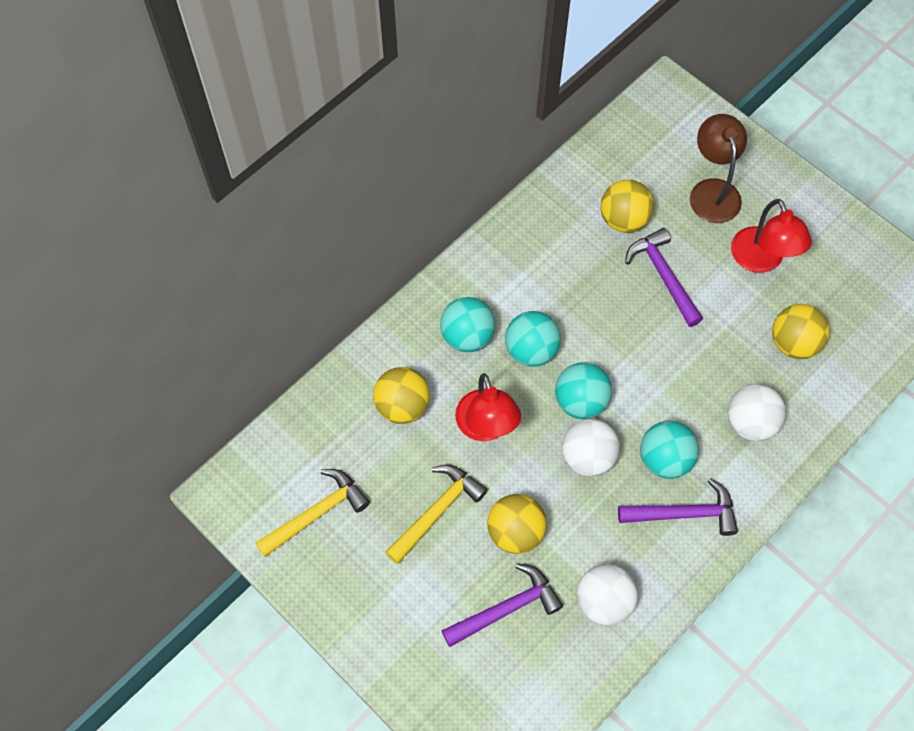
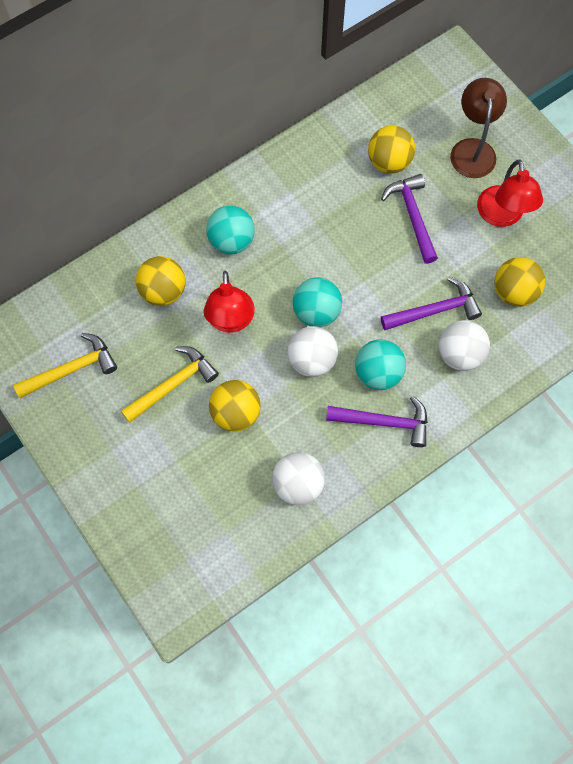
camera: 10 degrees right, 5 degrees up
purple hammer [441,563,563,647] -> purple hammer moved to [381,277,482,330]
turquoise ball [505,311,561,367] -> none

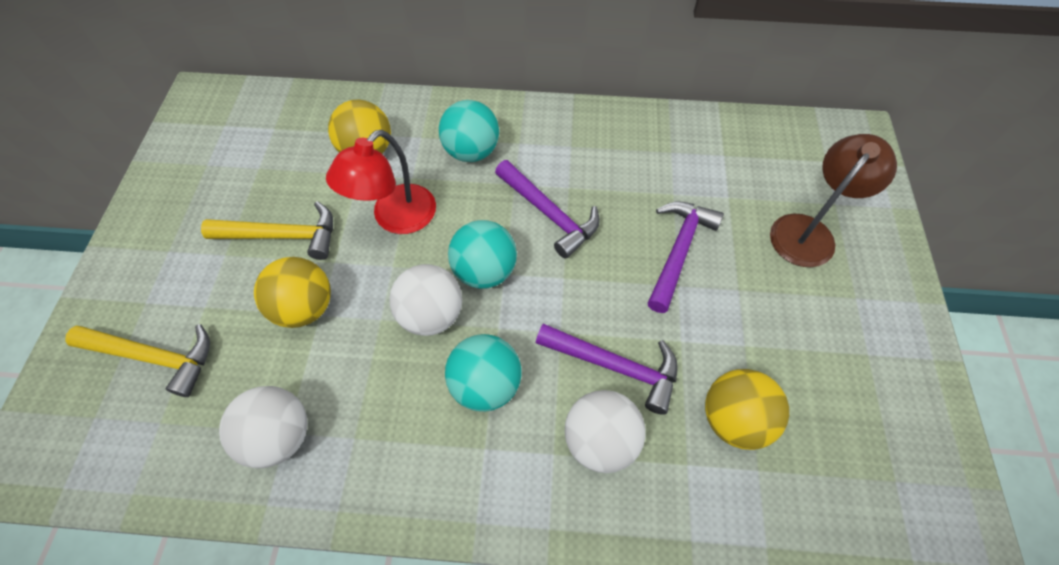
camera: 40 degrees right, 10 degrees down
yellow hammer [13,333,117,398] -> yellow hammer moved to [65,324,210,397]
purple hammer [326,396,428,447] -> purple hammer moved to [495,160,600,259]
yellow ball [368,125,415,174] -> none
red lamp [477,160,543,227] -> none

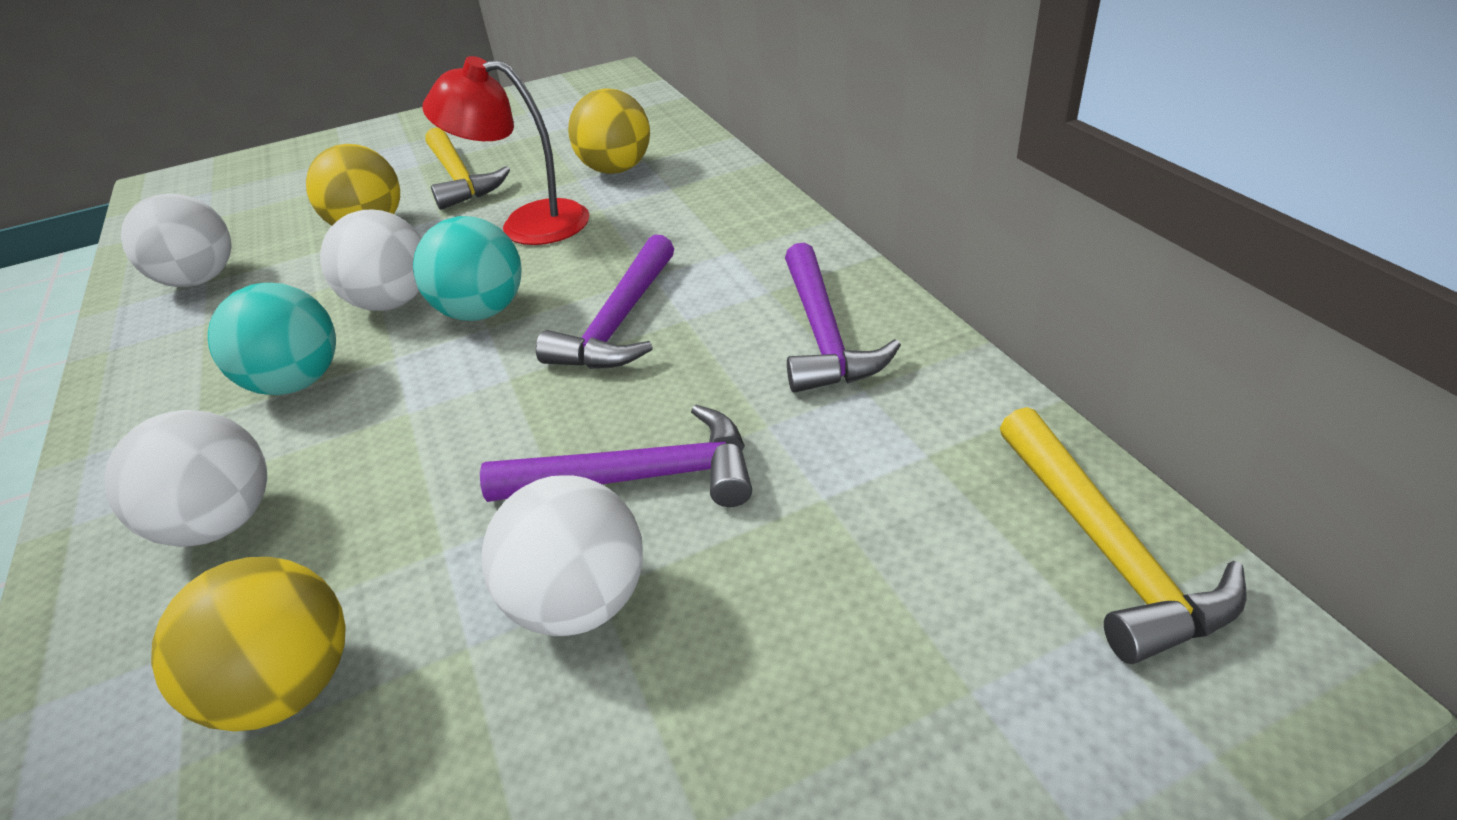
camera: 65 degrees right, 20 degrees down
yellow hammer [65,324,210,397] -> yellow hammer moved to [1000,407,1247,664]
turquoise ball [439,100,499,162] -> none
purple hammer [536,324,678,415] -> purple hammer moved to [785,243,901,393]
brown lamp [770,134,897,267] -> none
none -> white ball [481,475,643,636]

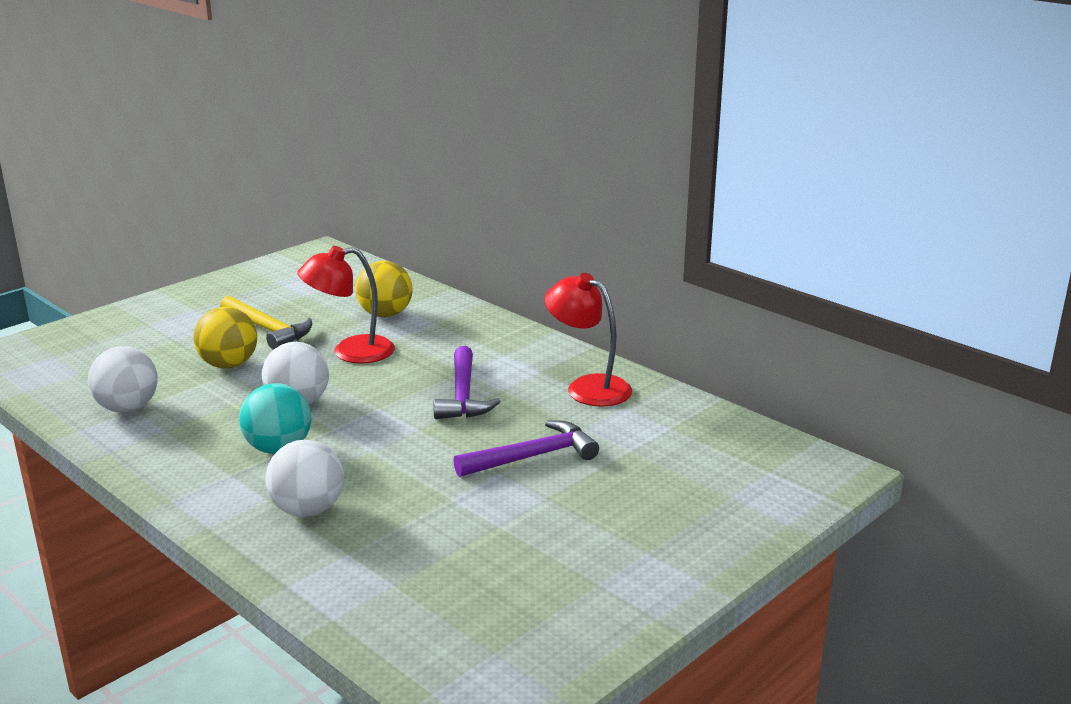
camera: 25 degrees left, 15 degrees down
yellow ball [151,557,346,731] -> none
turquoise ball [413,216,521,321] -> none
white ball [481,475,643,636] -> none
purple hammer [785,243,901,393] -> red lamp [544,273,632,407]
yellow hammer [1000,407,1247,664] -> none

